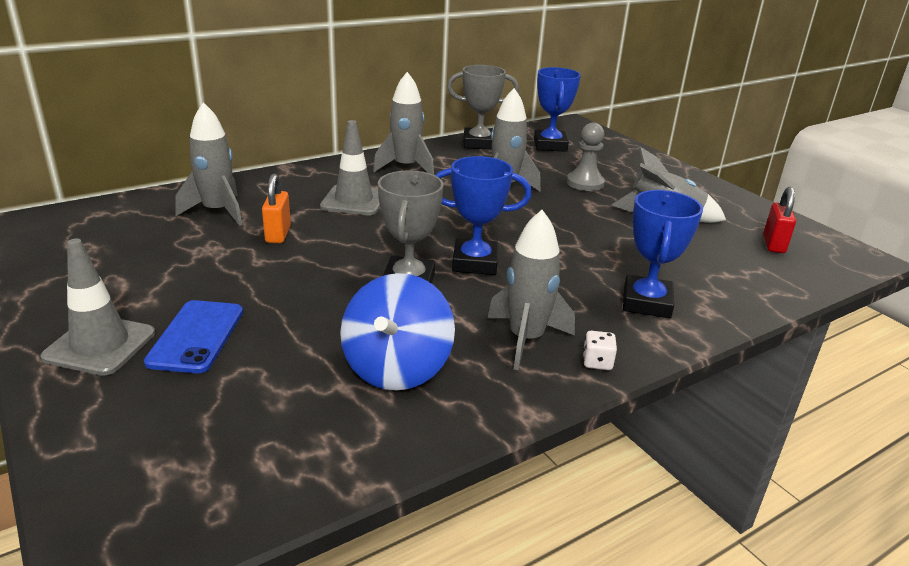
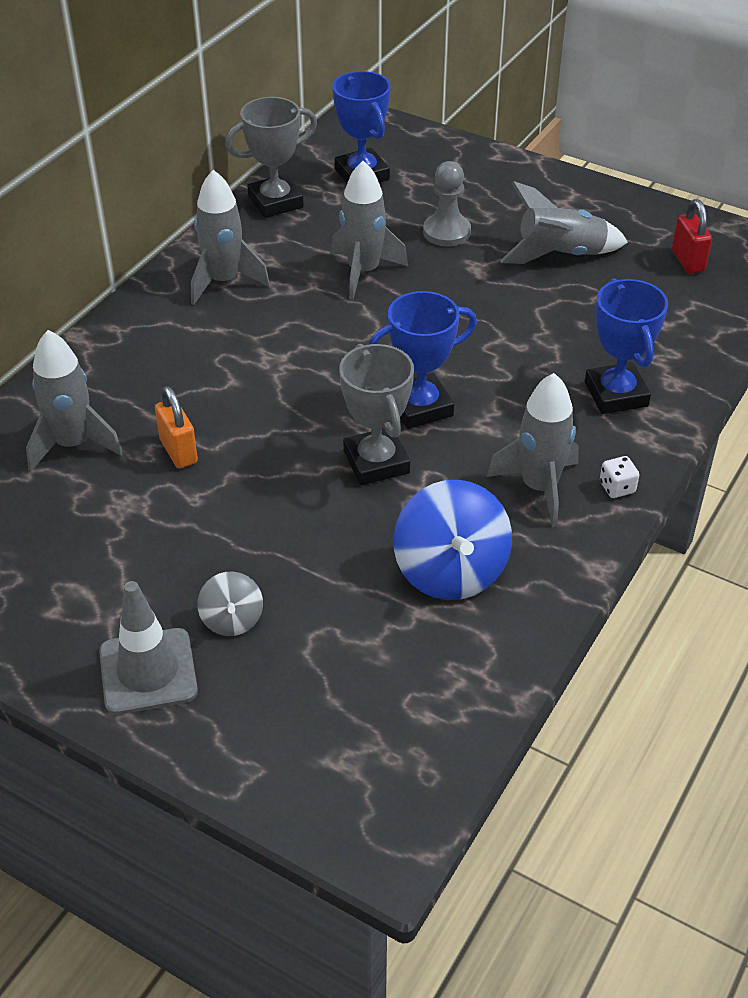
camera: 25 degrees left, 15 degrees up
blue phone [144,300,243,373] -> grey spinning top [197,572,263,636]
grey traffic cone [320,120,380,215] -> none

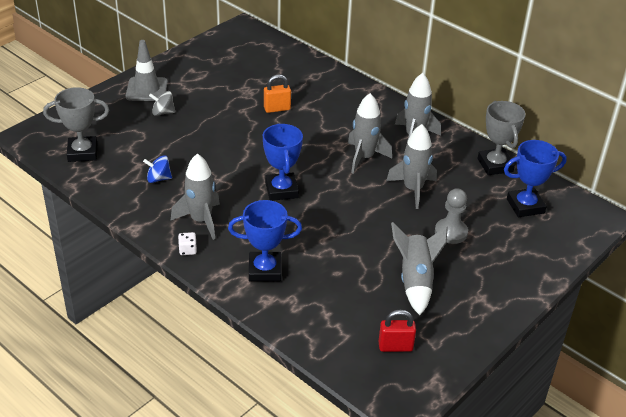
camera: 100 degrees right, 5 degrees down
grey rocket [26,330,123,472] -> grey rocket moved to [348,93,392,174]
grey trophy [339,344,414,485] -> grey trophy moved to [43,87,109,162]
blue spinning top [393,480,512,600] -> blue spinning top [143,155,172,183], size x0.53

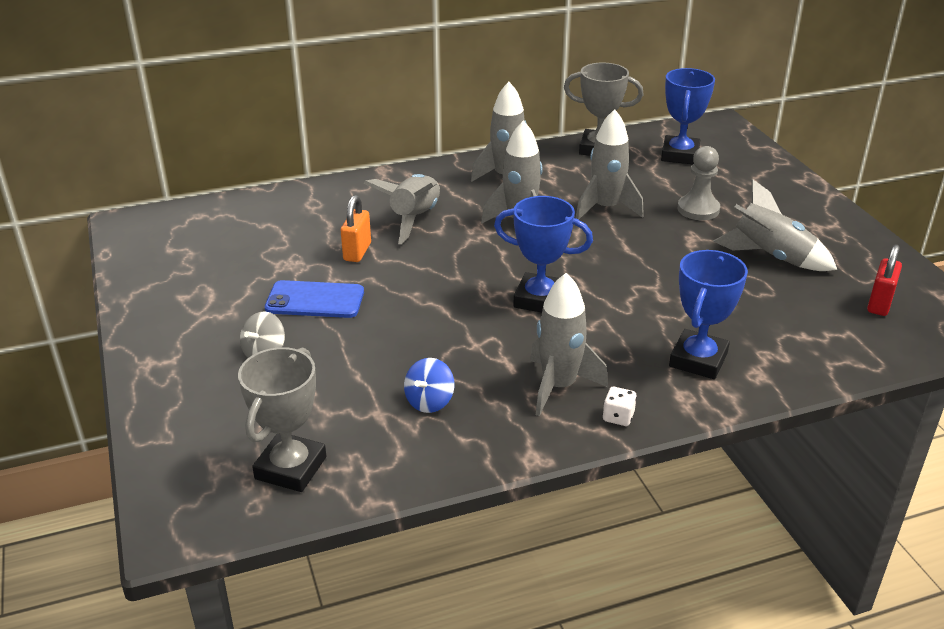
camera: 60 degrees left, 5 degrees down
grey traffic cone [126,40,168,101] -> none
none -> blue phone [265,280,364,318]
none -> grey rocket [364,174,440,244]

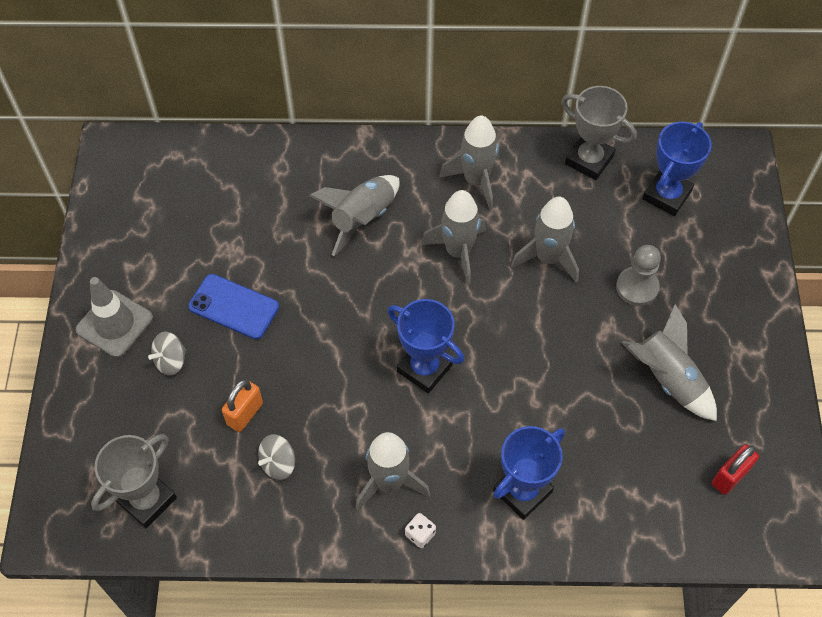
camera: 20 degrees right, 25 degrees up
orange padlock [341,195,371,262] -> orange padlock moved to [222,379,263,432]
blue spinning top [404,358,454,413] -> grey spinning top [258,434,295,480]
none -> grey traffic cone [76,277,153,358]

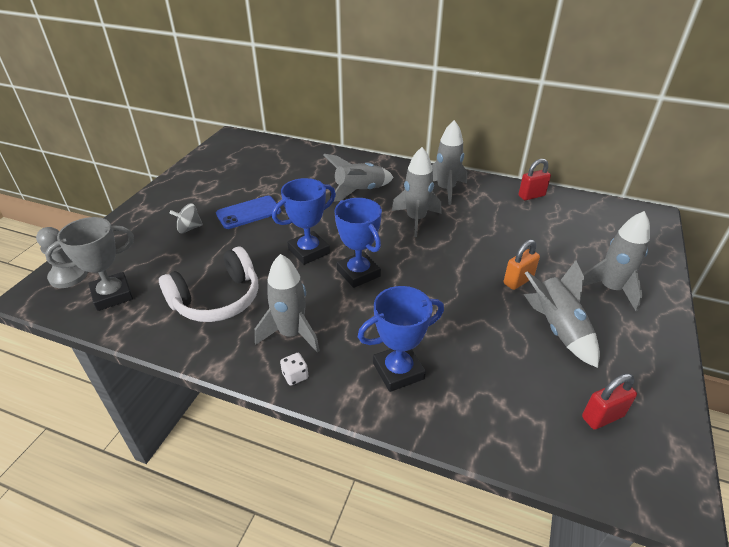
camera: 20 degrees right, 20 degrees down
grey traffic cone [76,277,153,358] -> none
blue phone [188,274,279,339] -> blue phone turned 75 degrees counterclockwise [216,196,281,229]
orange padlock [222,379,263,432] -> orange padlock moved to [504,239,540,290]
grey spinning top [258,434,295,480] -> white headphones [159,247,259,322]
grey rocket [511,197,579,283] -> grey rocket moved to [583,211,650,311]
grey trophy [561,86,637,180] -> red padlock [519,159,551,200]
grey pawn [616,245,661,306] -> grey pawn moved to [36,227,88,288]
blue trophy [642,122,712,216] -> blue trophy moved to [272,178,336,265]

